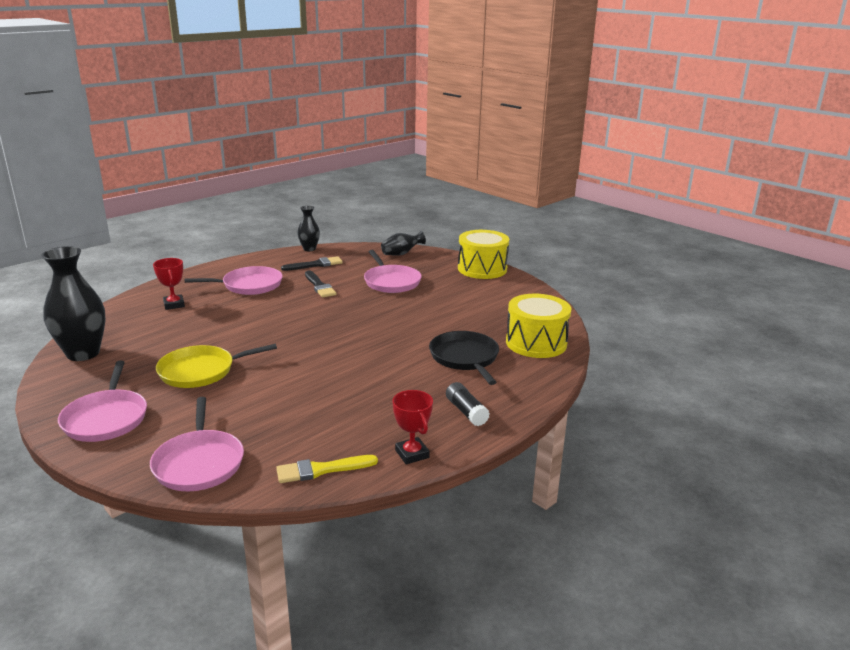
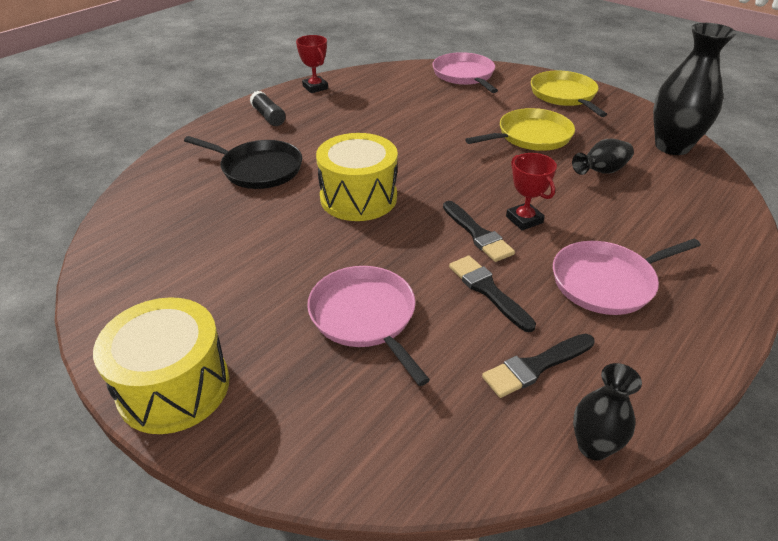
camera: 175 degrees right, 15 degrees up
pink pan [58,361,147,442] -> yellow pan [531,71,607,117]
red trophy [153,258,185,310] -> red trophy moved to [506,153,557,230]
yellow brush [276,455,378,483] -> none
black vase [381,231,426,256] -> black vase moved to [572,139,634,175]
black pan [429,331,499,385] -> black pan turned 45 degrees counterclockwise [184,136,302,189]
yellow drum [506,294,571,358] -> yellow drum moved to [316,133,398,221]
none -> black brush [443,201,515,262]

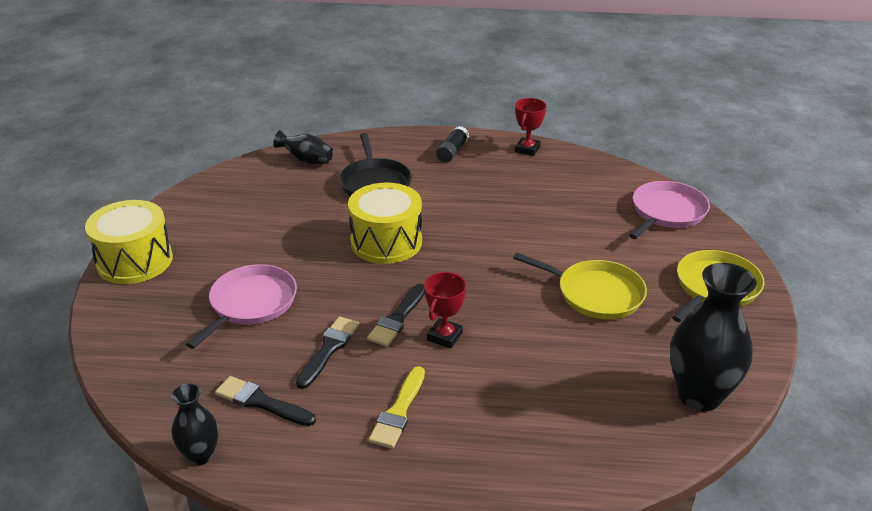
camera: 55 degrees right, 5 degrees down
pink pan [553,239,701,315] -> yellow brush [369,366,425,449]
black vase [572,139,634,175] -> black vase moved to [273,130,333,164]

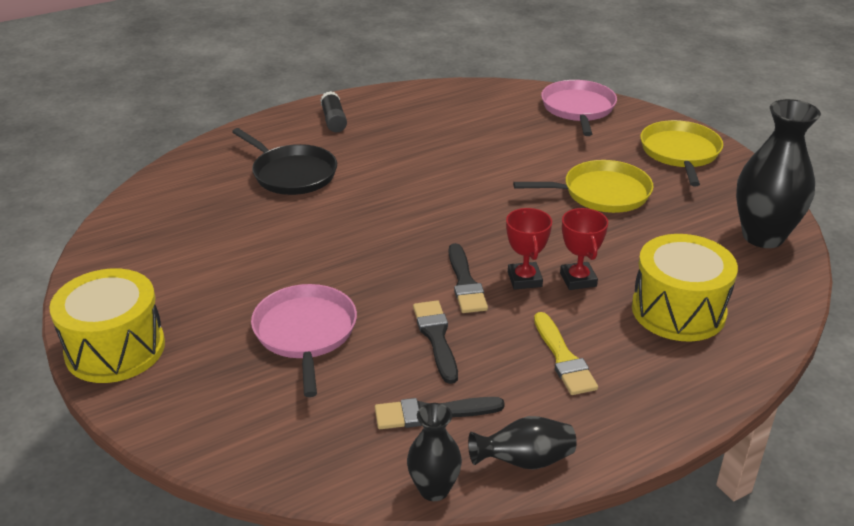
camera: 35 degrees left, 0 degrees up
black vase [273,130,333,164] -> black vase moved to [468,416,577,470]
yellow drum [348,183,422,264] -> yellow drum moved to [632,234,738,342]
red trophy [515,98,547,156] -> red trophy moved to [560,208,608,290]

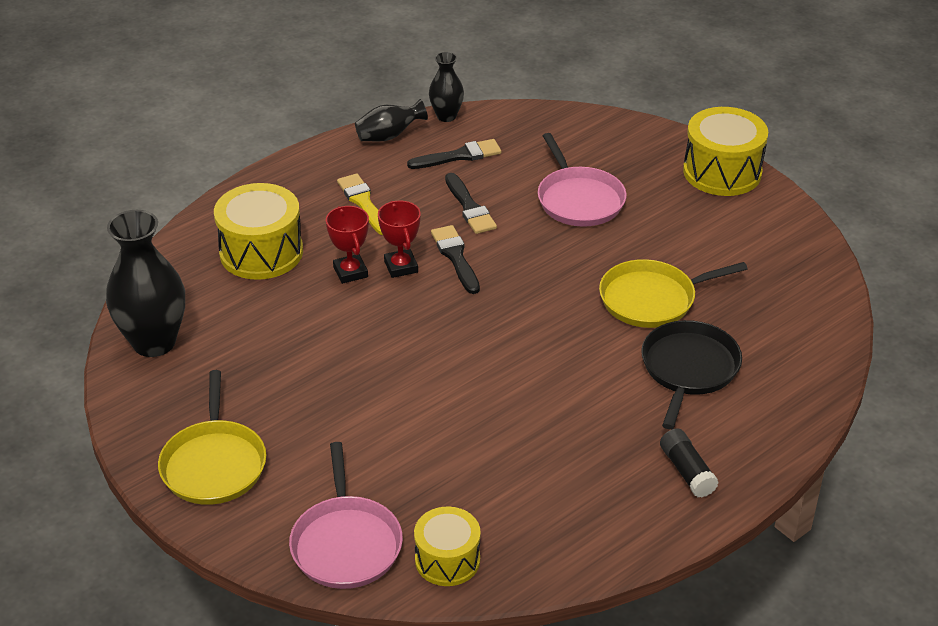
camera: 170 degrees right, 5 degrees up
black pan [232,128,337,195] -> black pan turned 75 degrees clockwise [641,320,742,429]
yellow pan [513,160,654,213] -> yellow pan moved to [599,259,748,328]
none -> yellow drum [414,507,481,586]

